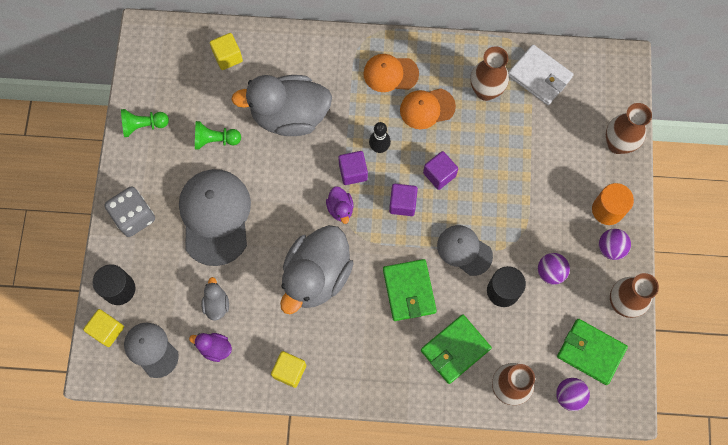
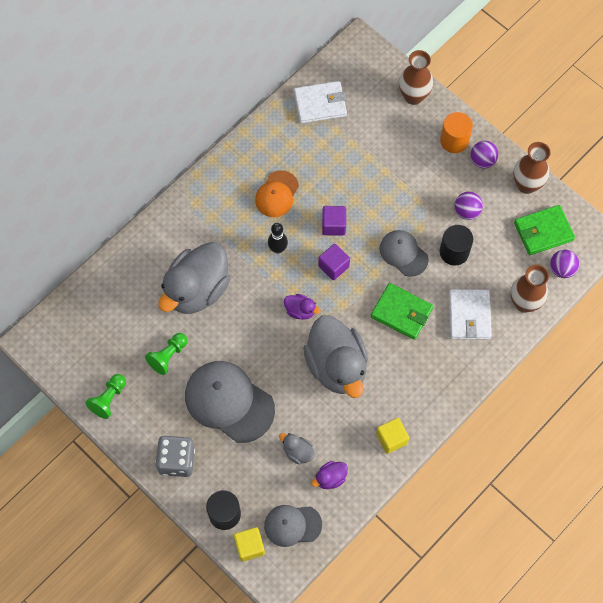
camera: 50 degrees left, 5 degrees down
yellow cube [210,33,243,70] -> none
purple cube [338,151,368,185] -> none
orange cap [363,54,419,92] -> none
green wallet [421,314,492,384] -> white wallet [449,289,492,339]
grey cap [437,225,493,276] -> grey cap turned 60 degrees clockwise [379,230,429,277]
brown vase [471,46,509,101] -> none

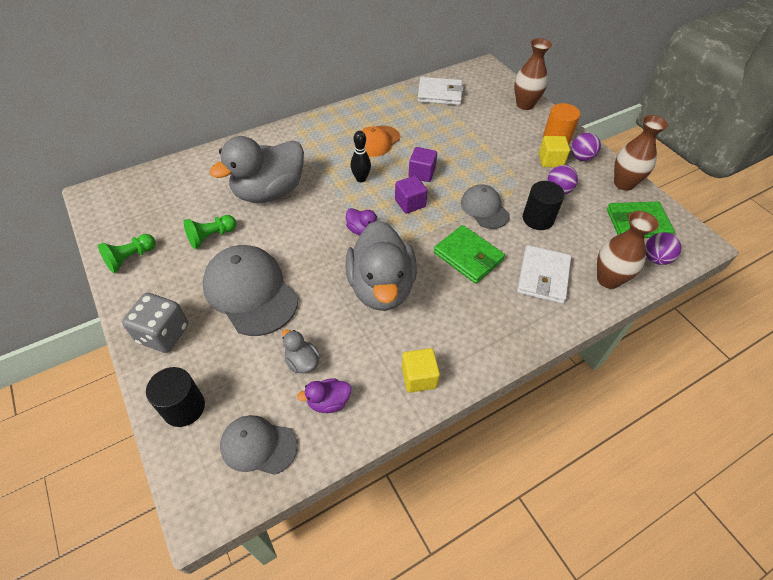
camera: 15 degrees right, 15 degrees down
yellow cube [234,527,265,562] -> yellow cube moved to [539,136,570,167]

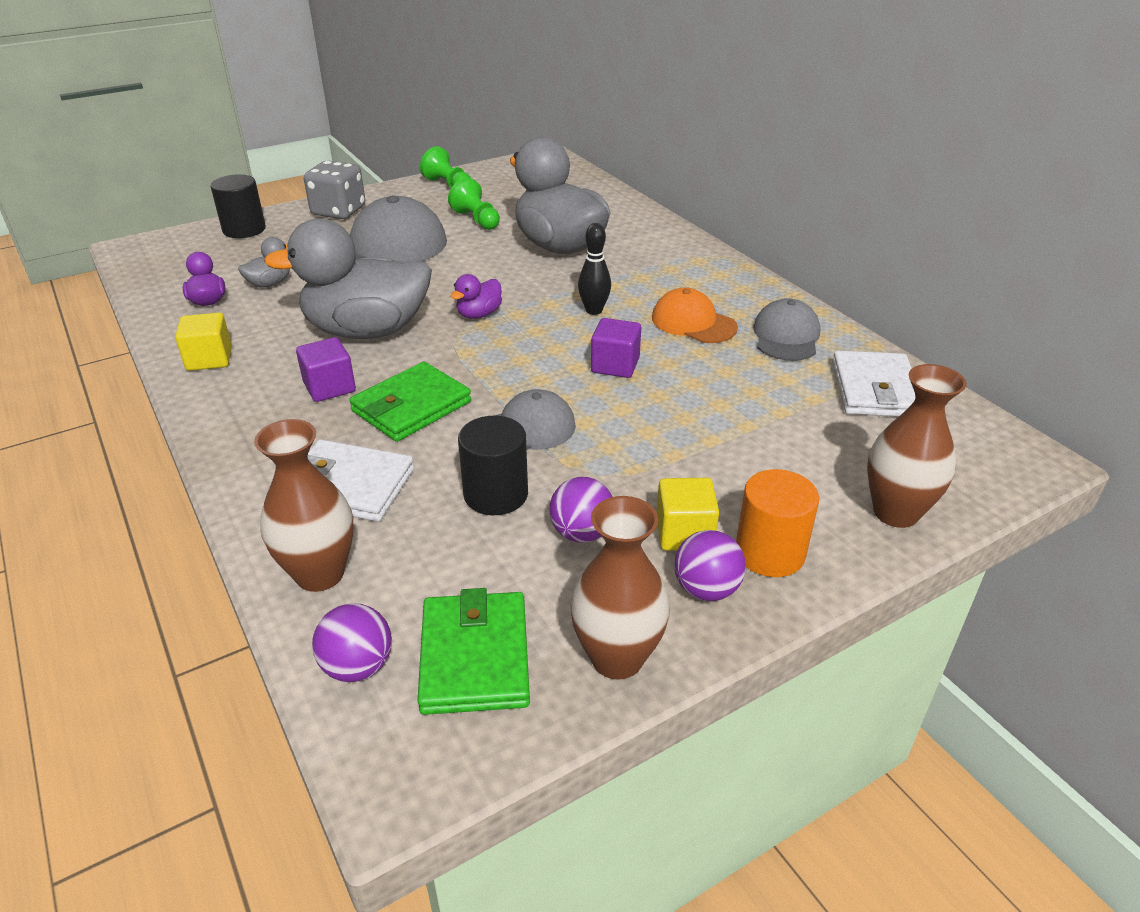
camera: 90 degrees right, 15 degrees down
grey cap [220,415,298,475] -> grey cap moved to [753,298,821,361]
purple cube [395,176,428,214] -> purple cube moved to [296,337,356,402]

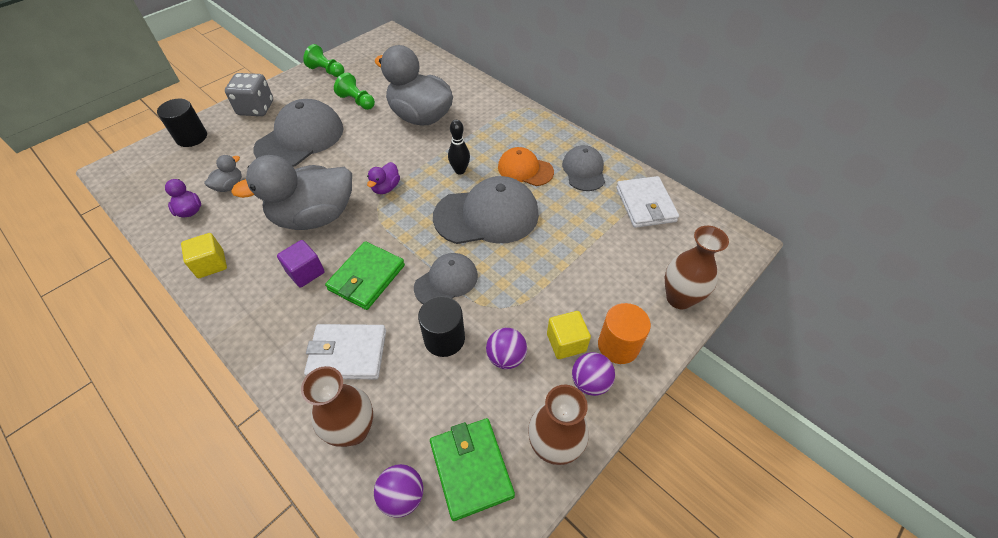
camera: 15 degrees left, 15 degrees up
purple cube [591,318,641,378] -> grey cap [433,176,539,244]

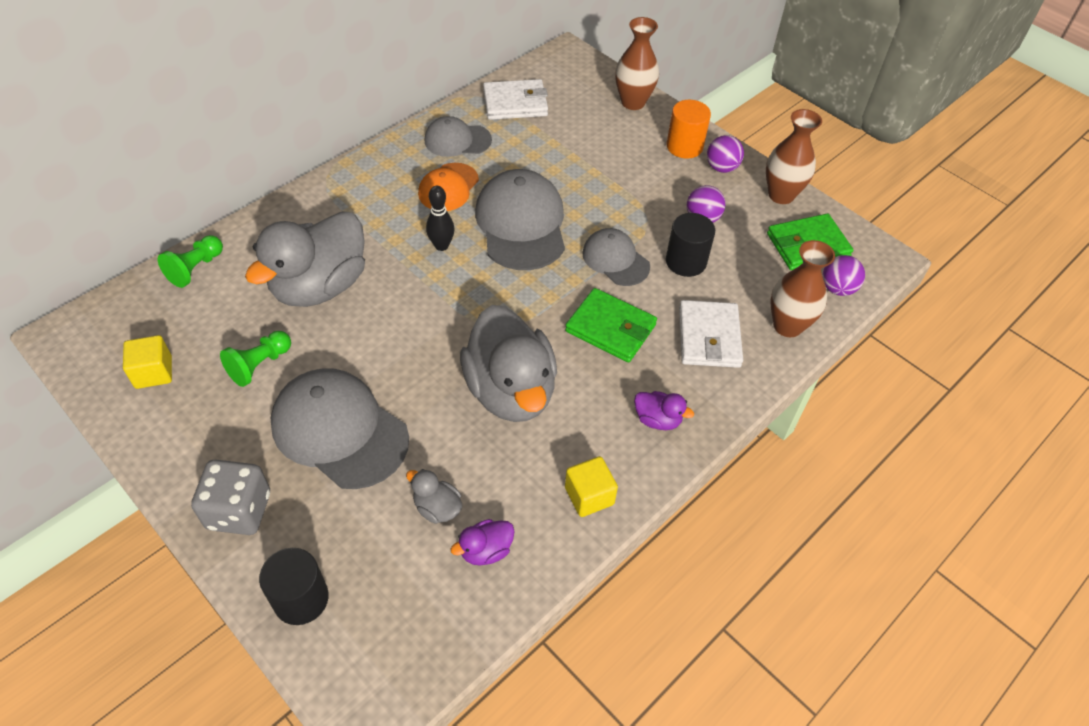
camera: 90 degrees left, 0 degrees up
purple cube [277,240,325,288] -> none
green pawn [303,44,344,77] -> green pawn moved to [158,235,223,288]
purple duck [367,162,400,194] -> purple duck moved to [634,391,694,430]
yellow cube [547,311,591,359] -> yellow cube moved to [123,335,172,389]

